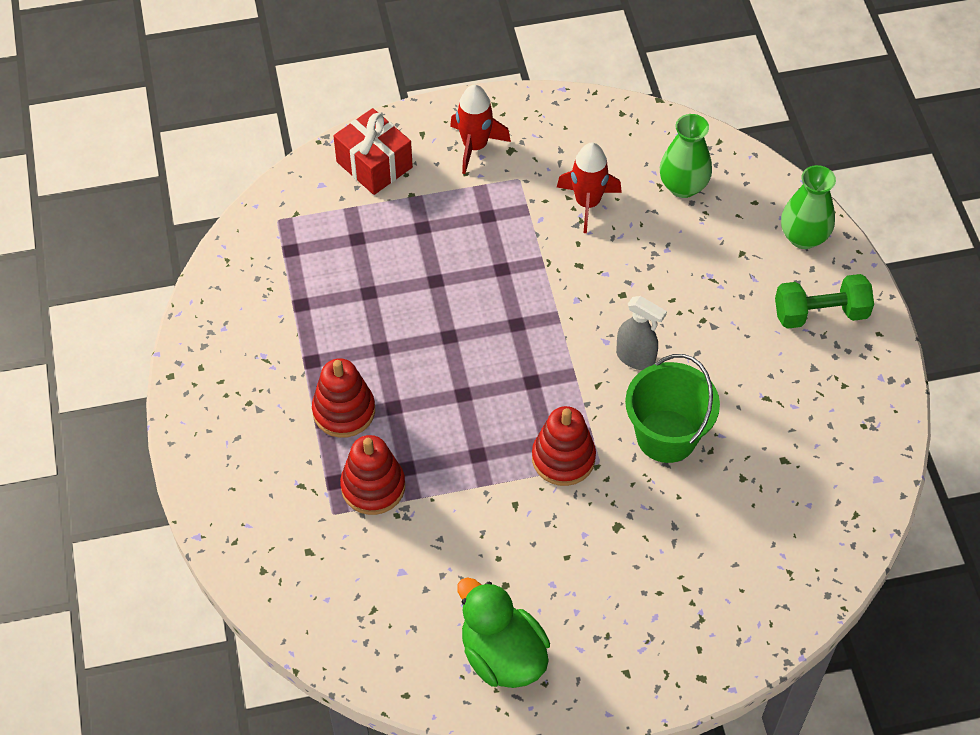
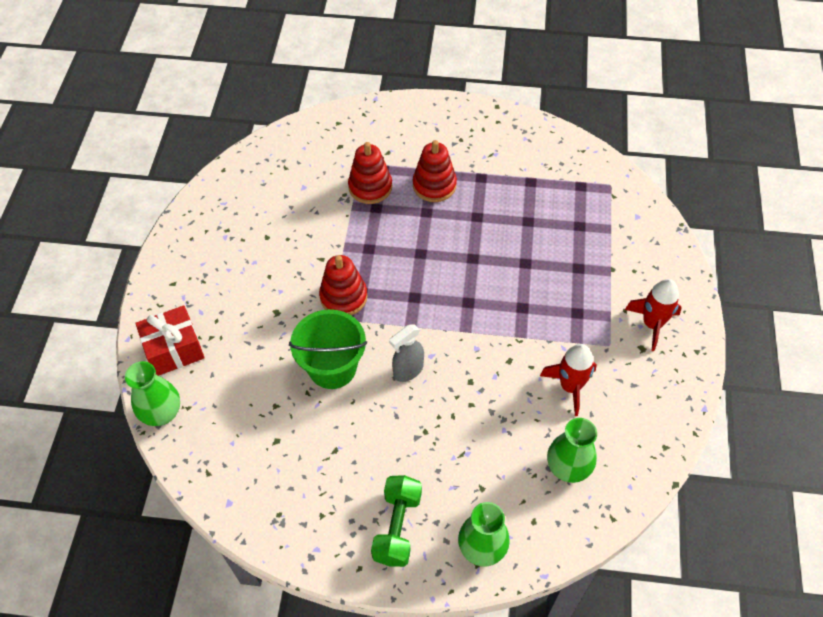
camera: 110 degrees right, 0 degrees up
red gift [333,108,413,195] -> red gift moved to [135,305,205,376]
green duck [457,577,550,688] -> none
none -> green vase [125,361,180,426]

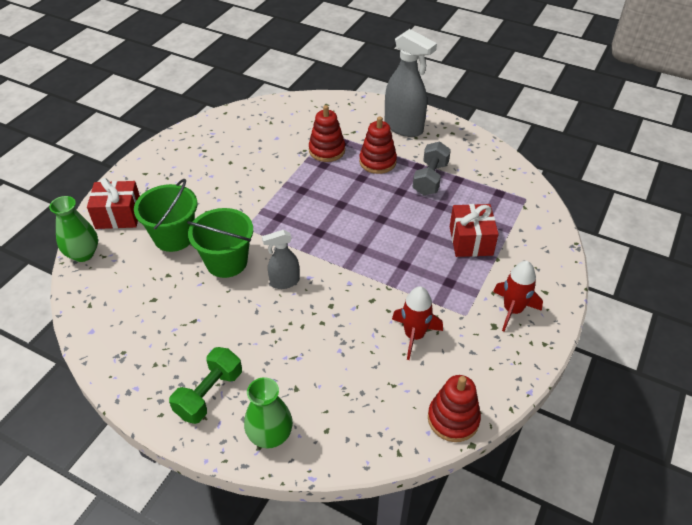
camera: 20 degrees right, 10 degrees down
red stacking toy [319,255,368,315] -> red stacking toy moved to [428,375,481,442]
green vase [547,418,597,483] -> none
none -> green bucket [134,179,198,252]
none -> grey spray bottle [385,29,437,137]
none -> grey dumbbell [413,141,451,195]
none -> red gift [450,204,499,257]

